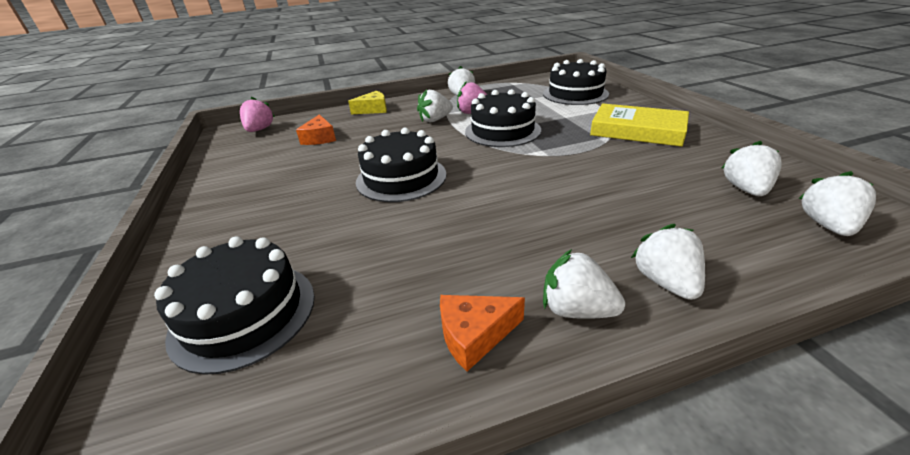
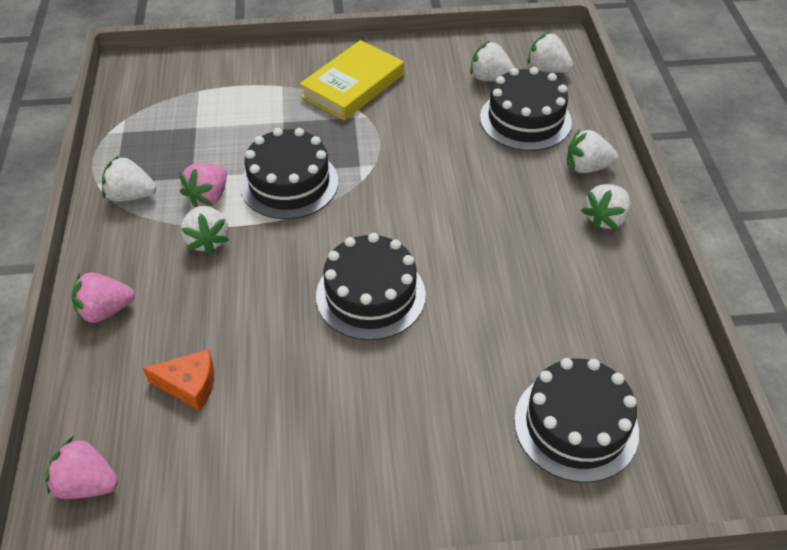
camera: 80 degrees left, 15 degrees up
yellow cheese [348,91,387,114] -> pink strawberry [72,273,135,324]
orange cheese [440,295,525,371] -> none
black cake [543,59,609,105] -> black cake moved to [480,67,572,151]

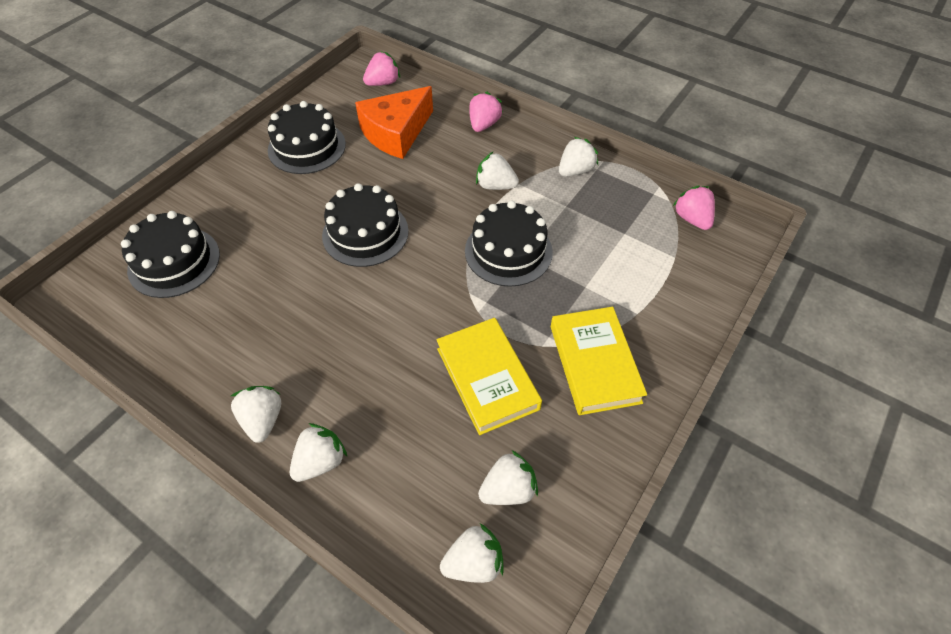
camera: 130 degrees right, 5 degrees up
orange cheese [143,349,215,411] -> orange cheese [355,86,433,159], size x1.85
pink strawberry [179,163,227,207] -> pink strawberry moved to [673,186,715,230]
black cake [480,67,572,151] -> black cake moved to [268,101,346,174]
none -> yellow book [436,318,542,435]

